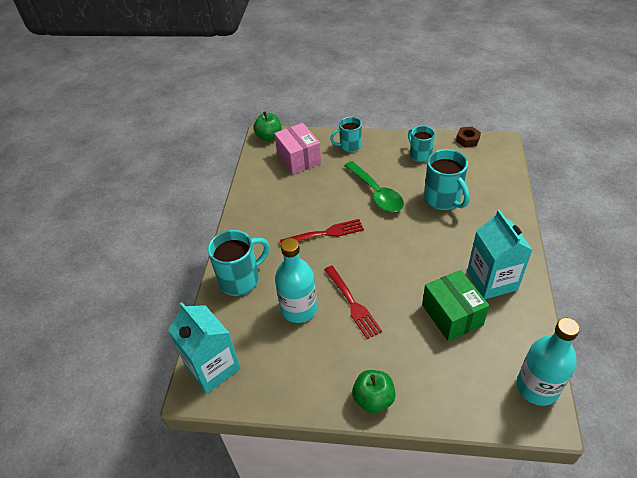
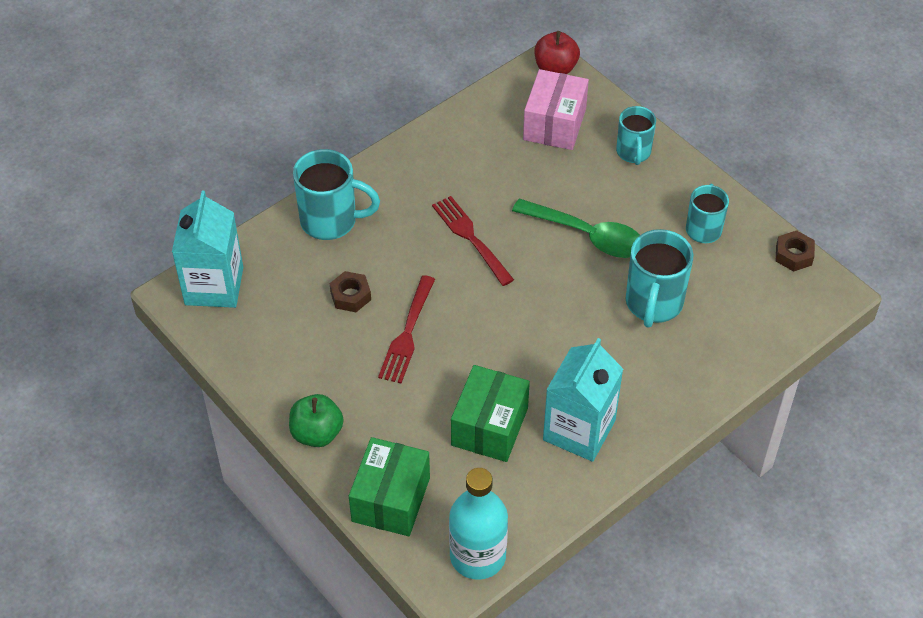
camera: 40 degrees right, 5 degrees up
green apple [253,112,282,141] -> red apple [535,31,580,74]
turquoise bottle [275,238,317,323] -> brown nut [330,271,371,312]
red fork [280,219,364,243] -> red fork turned 150 degrees counterclockwise [432,196,514,286]
turquoise mug [330,117,362,152] -> turquoise mug turned 120 degrees counterclockwise [616,106,656,165]
green spoon [344,161,404,212] -> green spoon turned 75 degrees counterclockwise [512,199,640,258]
none -> green box [349,437,430,536]

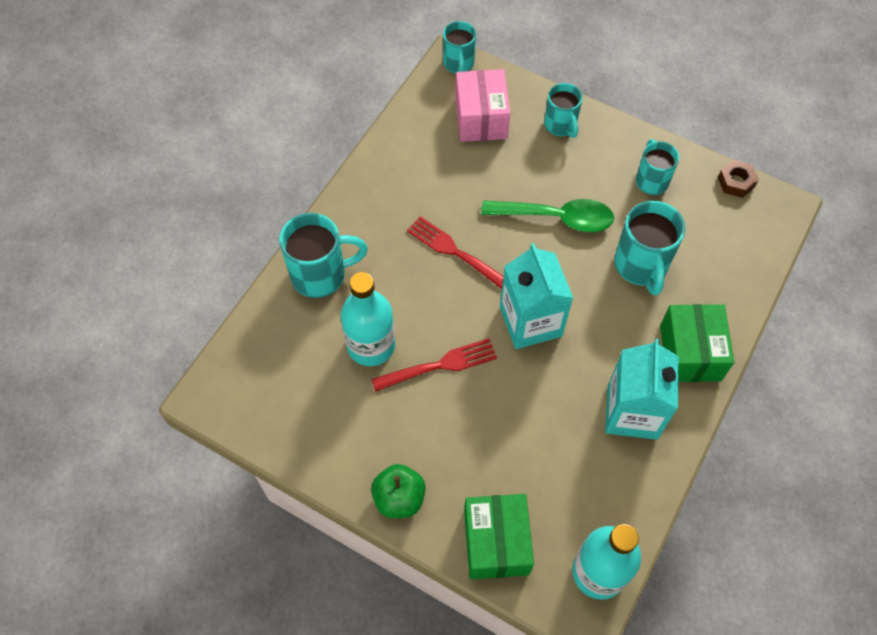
camera: 20 degrees left, 10 degrees up
turquoise carton [172,191,243,308] -> turquoise carton moved to [500,243,573,349]
brown nut [330,271,371,312] -> turquoise bottle [340,272,395,366]
red fork [378,275,435,383] -> red fork turned 105 degrees counterclockwise [371,338,497,392]
green box [451,365,530,462] -> green box moved to [660,304,734,382]
red apple [535,31,580,74] -> turquoise mug [443,21,476,74]

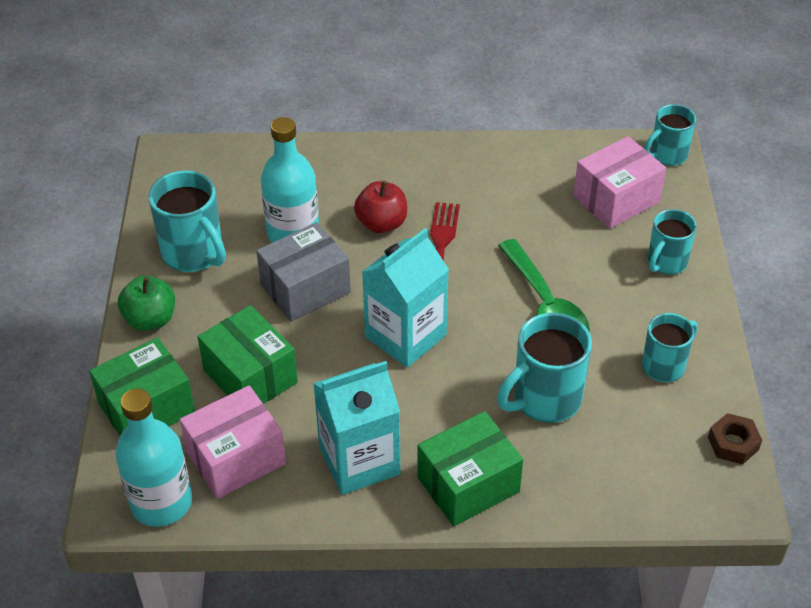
camera: 60 degrees right, 15 degrees down
turquoise mug [279,213,368,298] -> turquoise mug moved to [148,171,226,272]
red fork [371,338,497,392] -> grey box [256,222,351,322]
none -> pink box [180,385,286,499]
none -> green box [198,305,298,404]
none -> red apple [354,181,407,233]

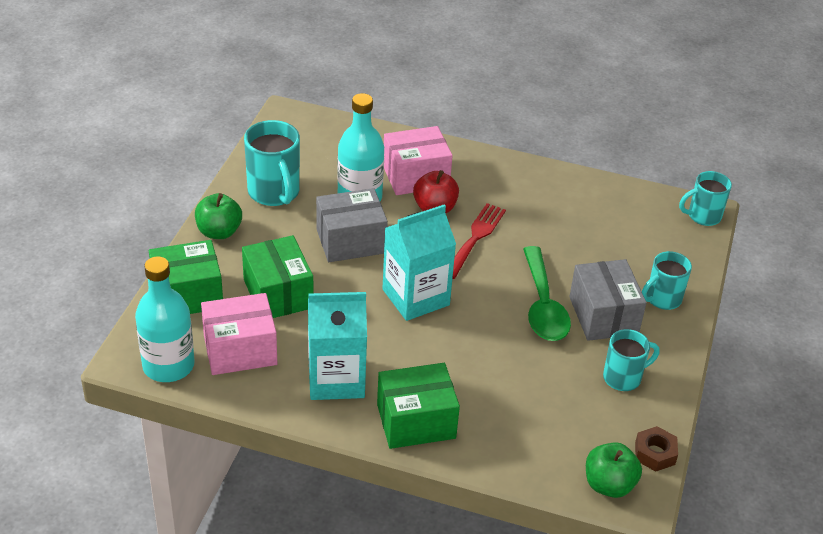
camera: 15 degrees right, 5 degrees down
turquoise mug [497,313,592,423] -> none
pink box [573,136,666,229] -> pink box moved to [384,126,453,195]
none -> grey box [569,259,646,341]
none -> green apple [586,442,642,498]

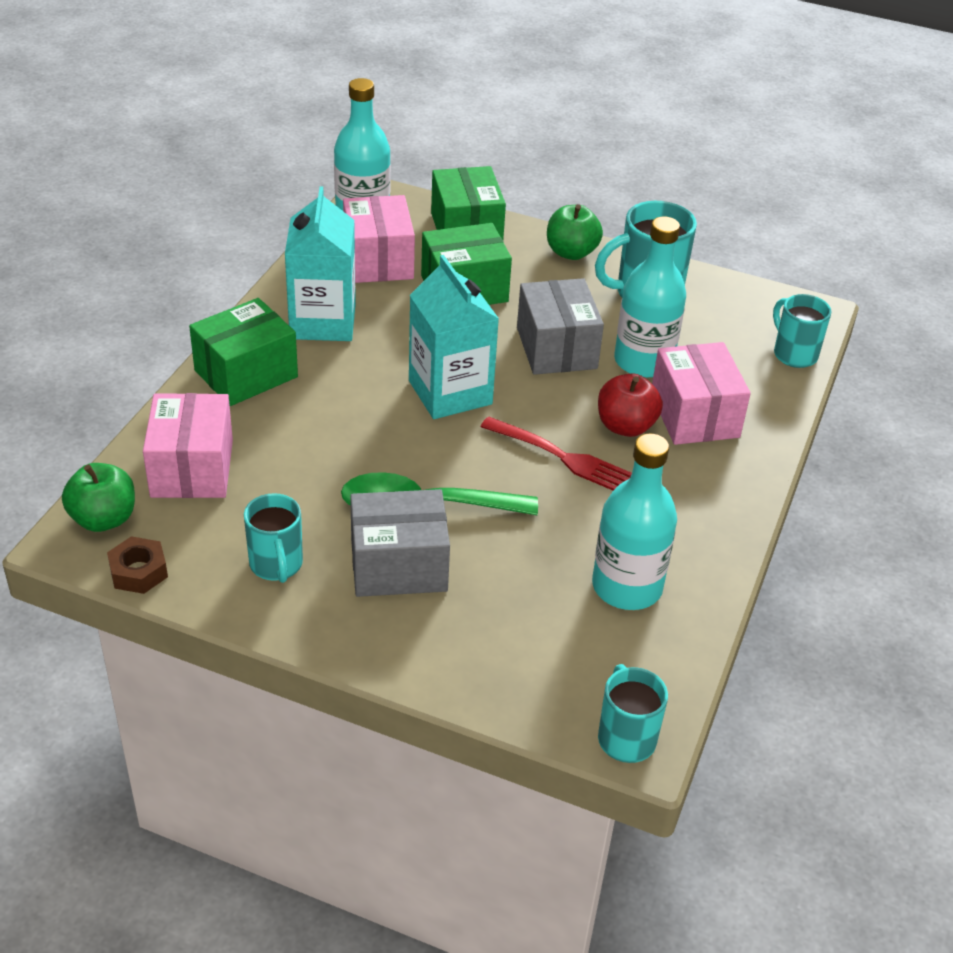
camera: 95 degrees right, 0 degrees up
green box [377,363,460,449] -> green box turned 60 degrees clockwise [189,298,298,406]
turquoise mug [642,251,692,310] -> turquoise mug moved to [773,294,832,368]
none -> pink box [143,393,233,498]
none -> turquoise bottle [592,434,677,610]

